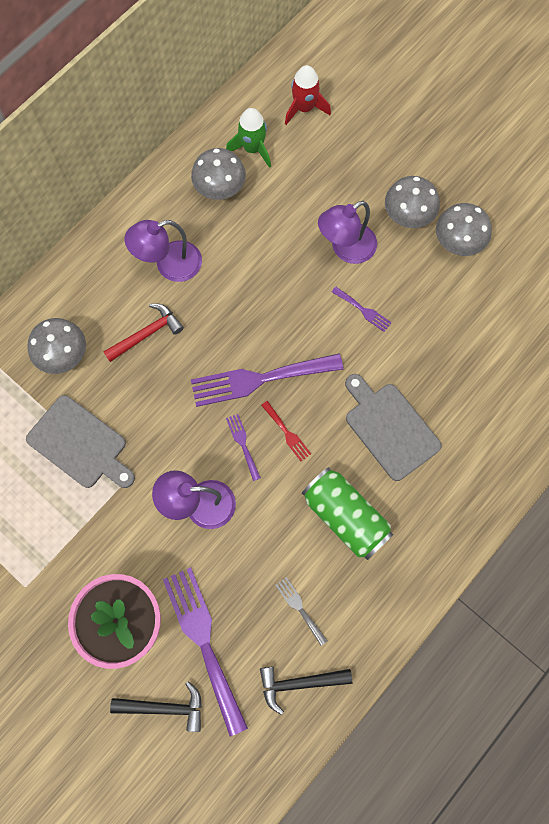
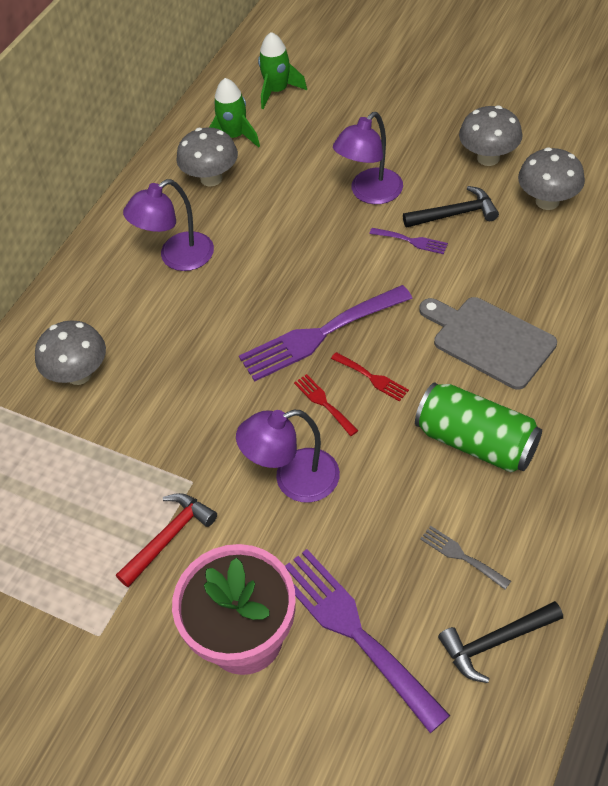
camera: 10 degrees left, 20 degrees down
grey cutting board [26,395,135,488] -> none
red hammer [103,303,184,362] -> red hammer moved to [116,493,217,588]
black hammer [110,681,202,732] -> black hammer moved to [403,186,499,228]
purple fork [226,414,261,481] -> red fork [294,374,358,436]
red rocket [285,65,331,125] -> green rocket [258,32,307,109]
grey mushroom [385,176,440,228] -> grey mushroom moved to [518,147,585,210]

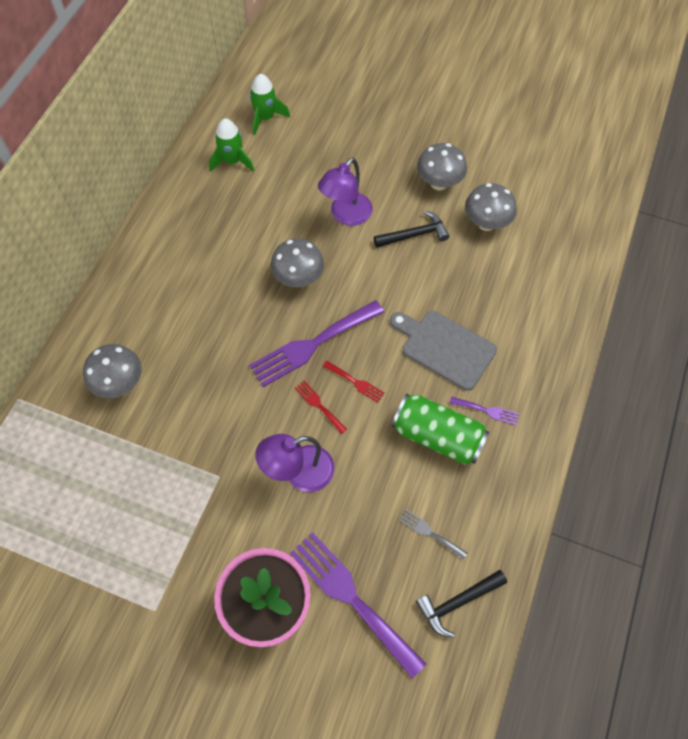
camera: 10 degrees left, 10 degrees up
red hammer [116,493,217,588] -> none
purple lamp [123,179,214,271] -> none
grey mushroom [176,127,238,187] -> grey mushroom moved to [271,238,324,287]
purple fork [369,228,448,254] -> purple fork moved to [450,397,519,425]

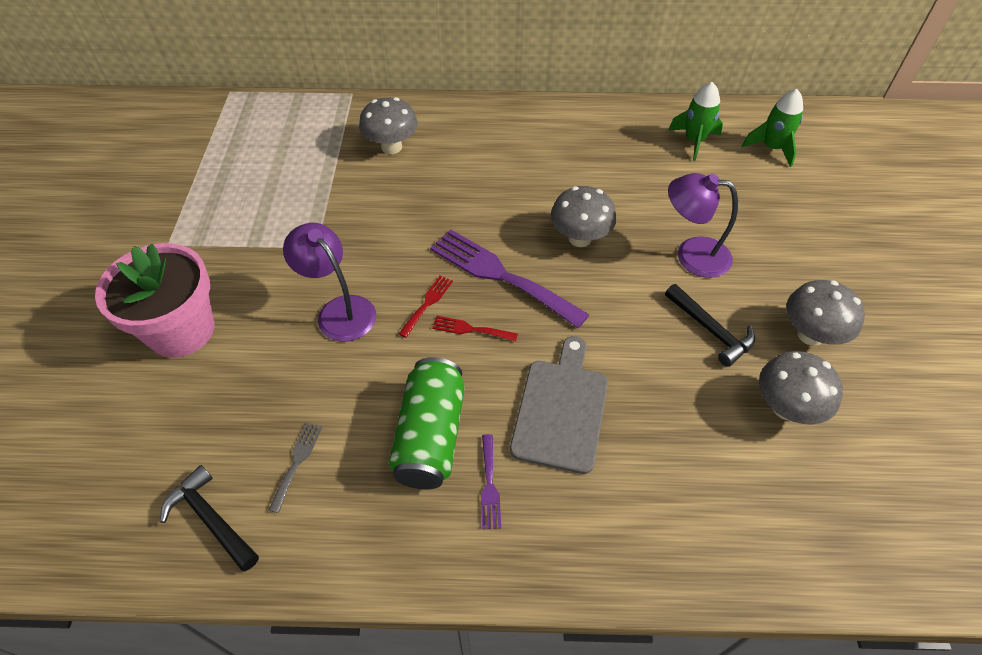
camera: 70 degrees right, 10 degrees down
purple fork [290,532,426,679] -> none
red fork [323,361,385,403] -> red fork turned 90 degrees clockwise [432,316,518,342]

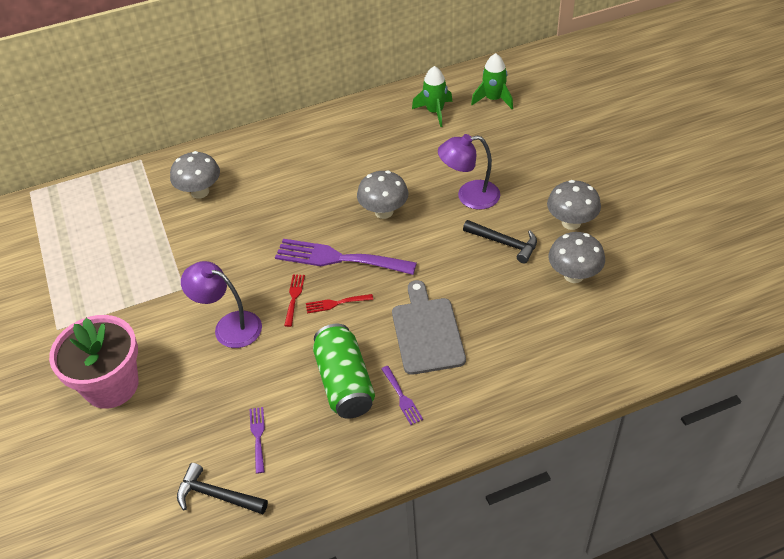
camera: 20 degrees left, 5 degrees down
grey fork [268,422,322,513] -> purple fork [249,407,265,474]

